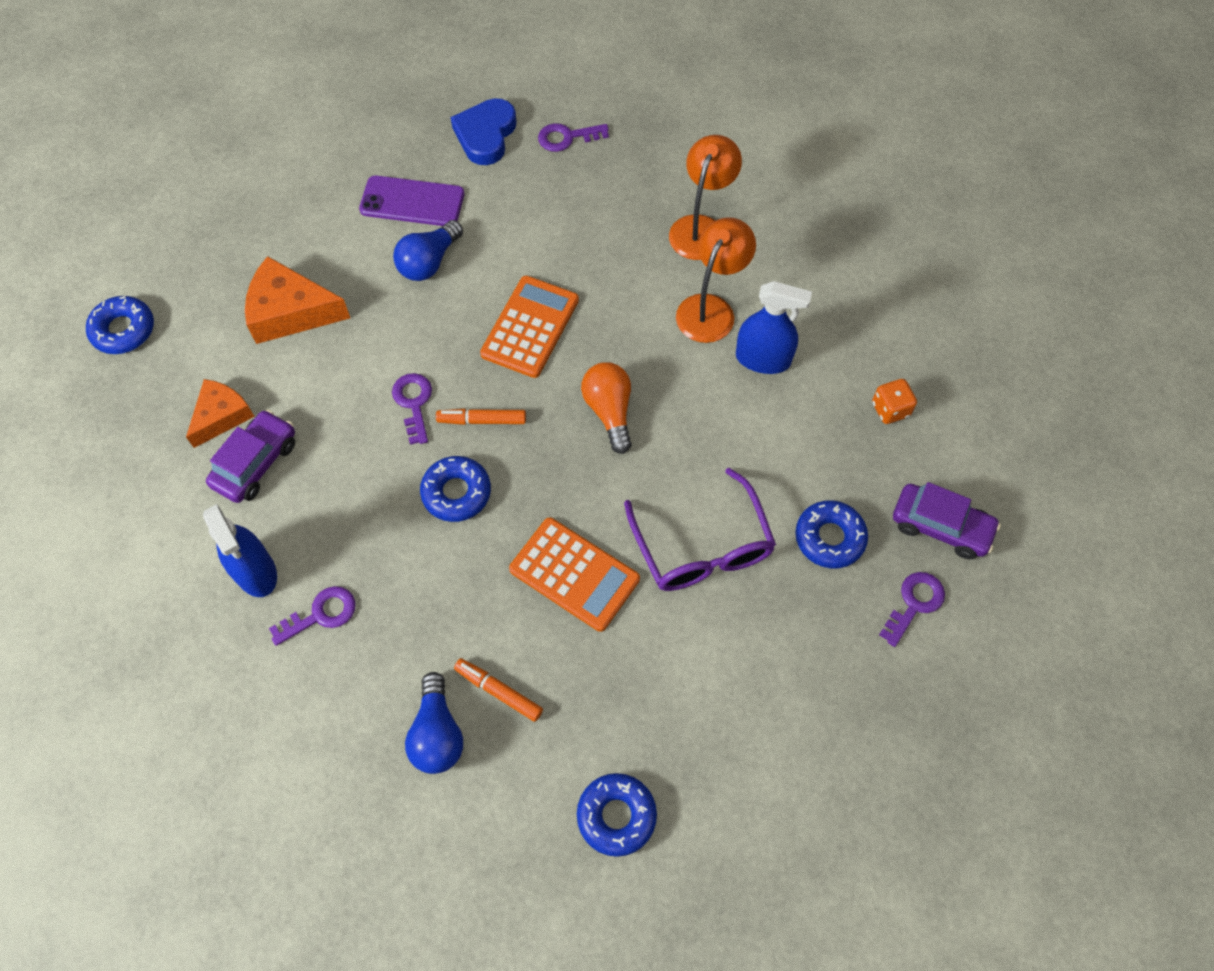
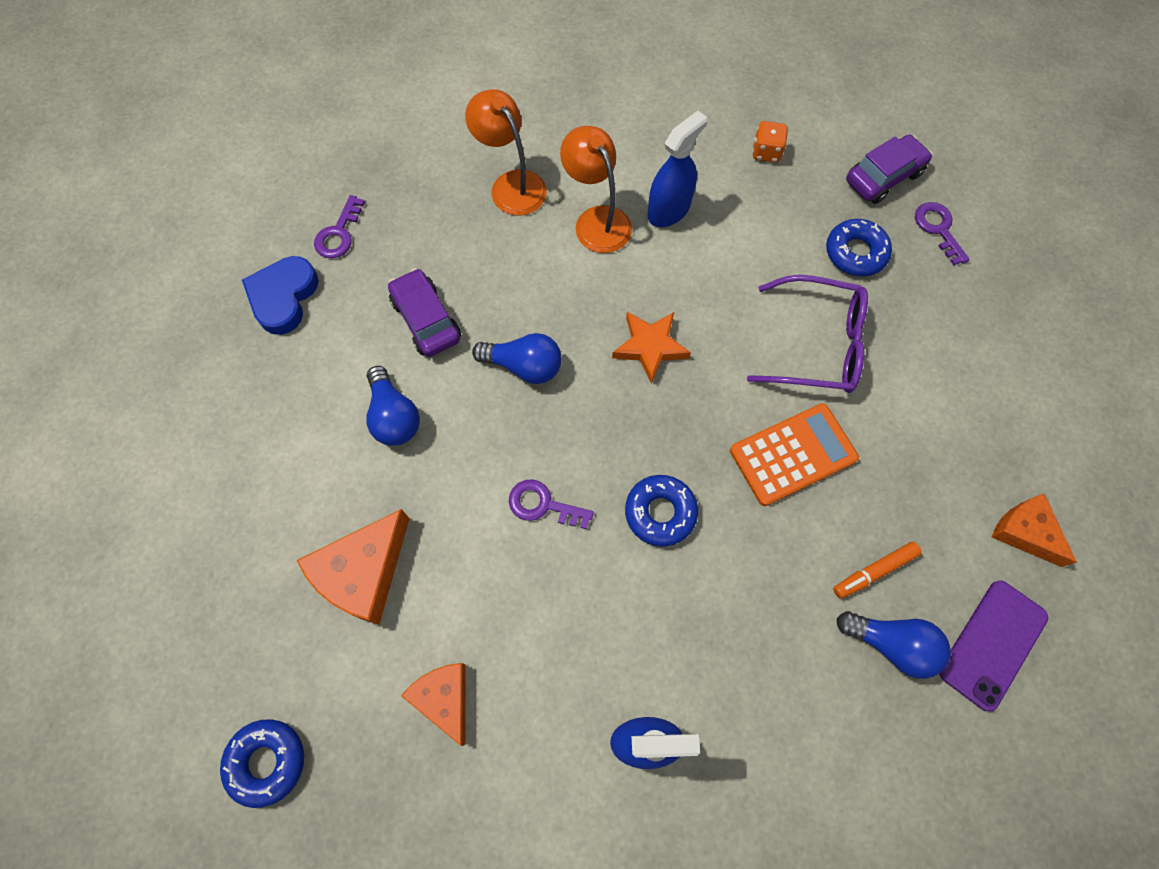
camera: 60 degrees left, 5 degrees up
purple car [206,410,295,503] -> purple car moved to [388,268,461,357]
purple key [269,586,355,646] -> none
purple phone [359,176,464,226] -> purple phone moved to [939,580,1048,711]
orange marker [436,409,526,425] -> none
blue heart [451,98,517,165] -> blue heart turned 60 degrees clockwise [242,256,319,335]
orange calculator [480,276,579,378] -> blue light bulb [472,333,562,384]
blue donut [577,773,657,857] -> orange cheese [992,494,1077,567]
orange light bulb [581,362,632,454] -> orange star [612,312,691,384]

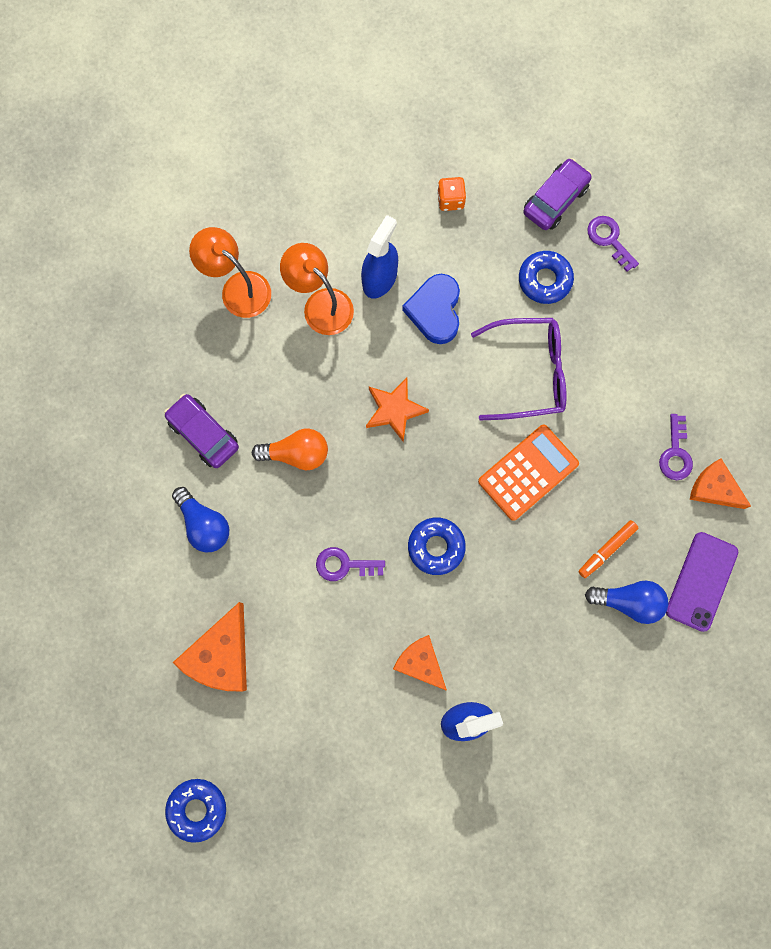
camera: 15 degrees left, 10 degrees up
blue heart [242,256,319,335] -> blue heart moved to [402,274,460,344]
purple key [314,195,365,258] -> purple key moved to [659,414,693,480]
orange cheese [401,663,466,746] -> orange cheese moved to [393,635,447,691]
blue light bulb [472,333,562,384] -> orange light bulb [252,429,328,471]

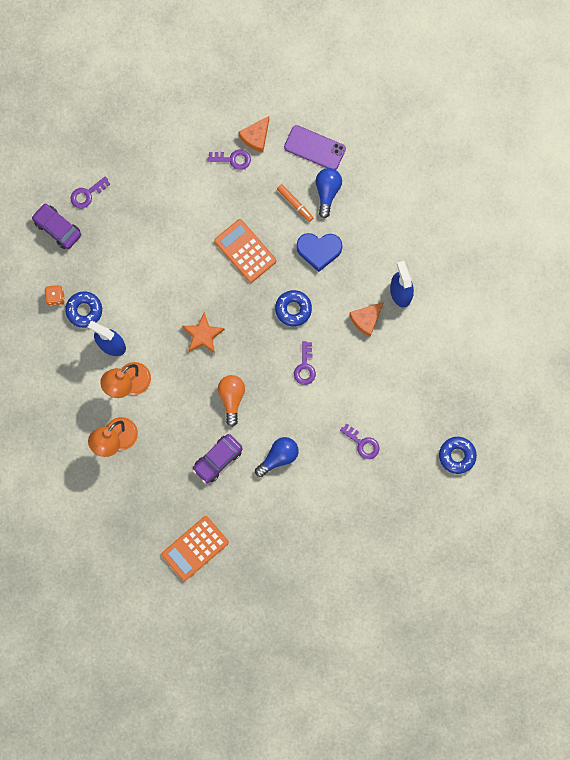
camera: 90 degrees left, 0 degrees up
orange cheese [172,602,247,692] -> purple key [340,423,380,459]
blue heart [402,274,460,344] -> blue heart moved to [296,233,343,272]
purple glasses [471,318,567,420] -> none
blue donut [519,251,574,304] -> blue donut moved to [65,291,102,328]
none -> orange calculator [161,516,229,581]

